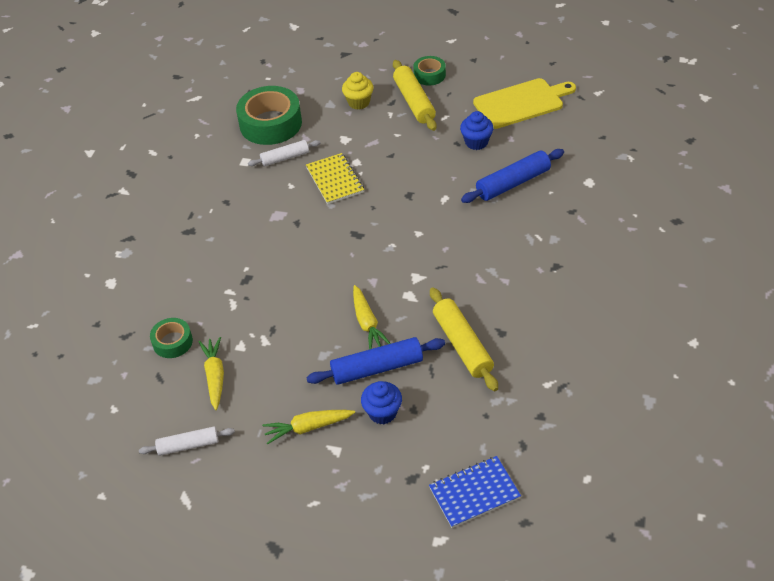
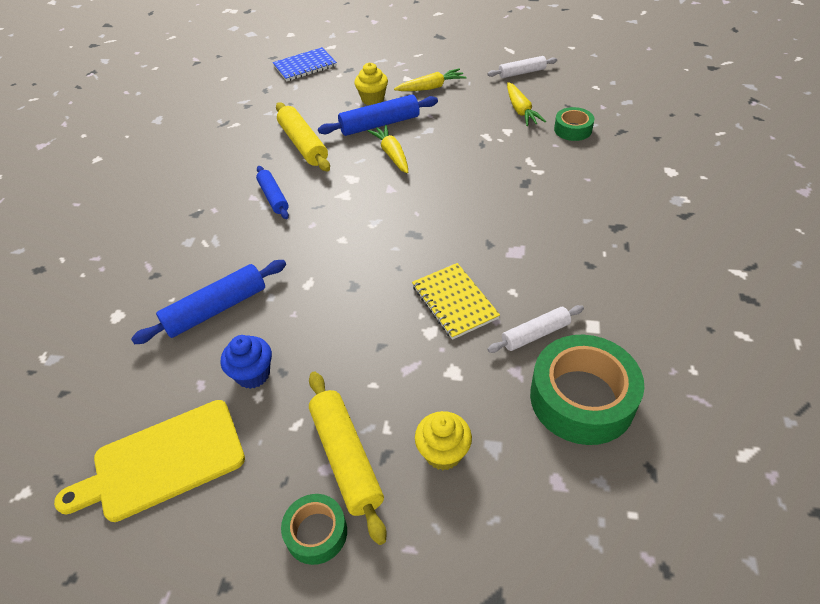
camera: 175 degrees right, 0 degrees up
blue cupcake [361,381,402,424] -> yellow cupcake [354,63,388,105]
none -> blue rolling pin [256,166,289,219]

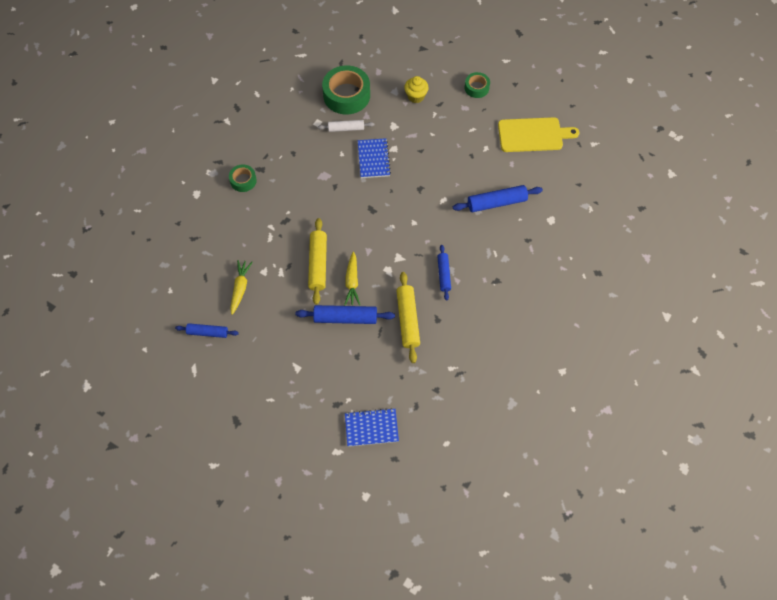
camera: 160 degrees left, 15 degrees up
blue cupcake [221,335,272,389] -> none
yellow rolling pin [309,371,387,545] -> yellow rolling pin moved to [308,218,327,305]
yellow cupcake [354,63,388,105] -> none
yellow carrot [394,68,467,91] -> none
yellow notebook [412,263,500,340] -> blue notebook [358,138,391,178]
white rolling pin [487,56,557,78] -> blue rolling pin [175,323,239,338]
green tape [554,107,594,141] -> green tape moved to [229,164,257,192]

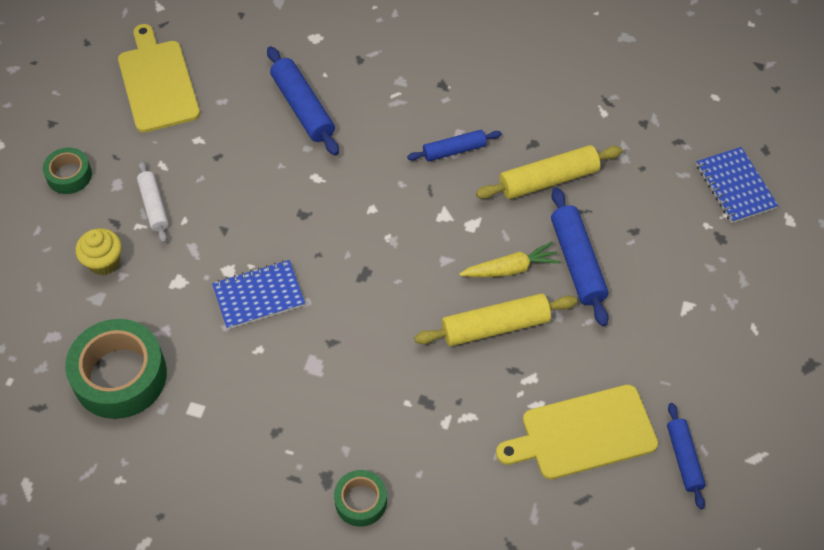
camera: 105 degrees left, 5 degrees down
yellow carrot [230,260,253,315] -> yellow cutting board [496,385,658,479]
white rolling pin [318,120,374,132] -> white rolling pin moved to [137,161,169,243]

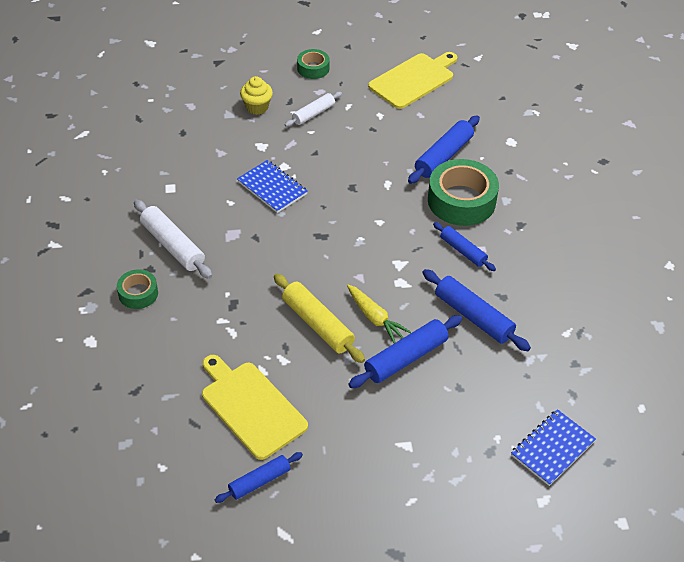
camera: 65 degrees right, 10 degrees down
green tape [65,319,167,419] -> green tape moved to [428,159,499,226]
yellow rolling pin [476,145,623,199] -> blue rolling pin [422,269,531,351]
none -> white rolling pin [134,200,212,279]

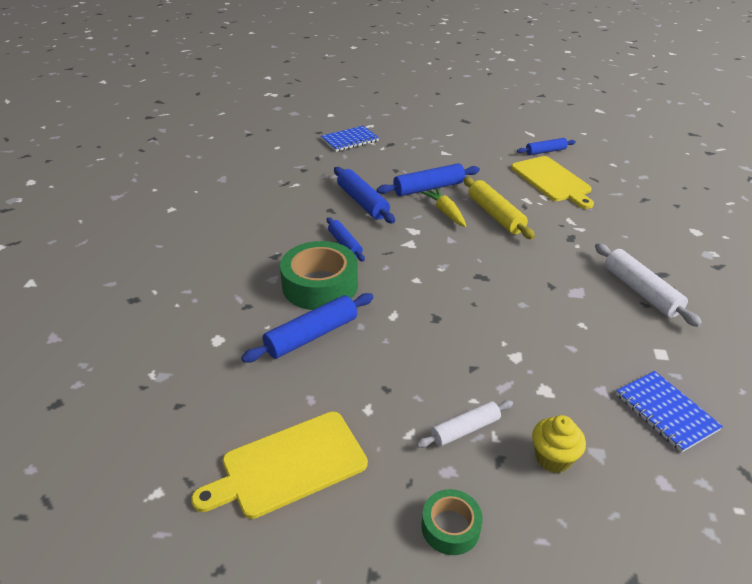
camera: 165 degrees left, 10 degrees down
green tape [117,269,158,309] -> none
blue notebook [237,160,308,213] -> blue notebook moved to [616,371,723,453]

